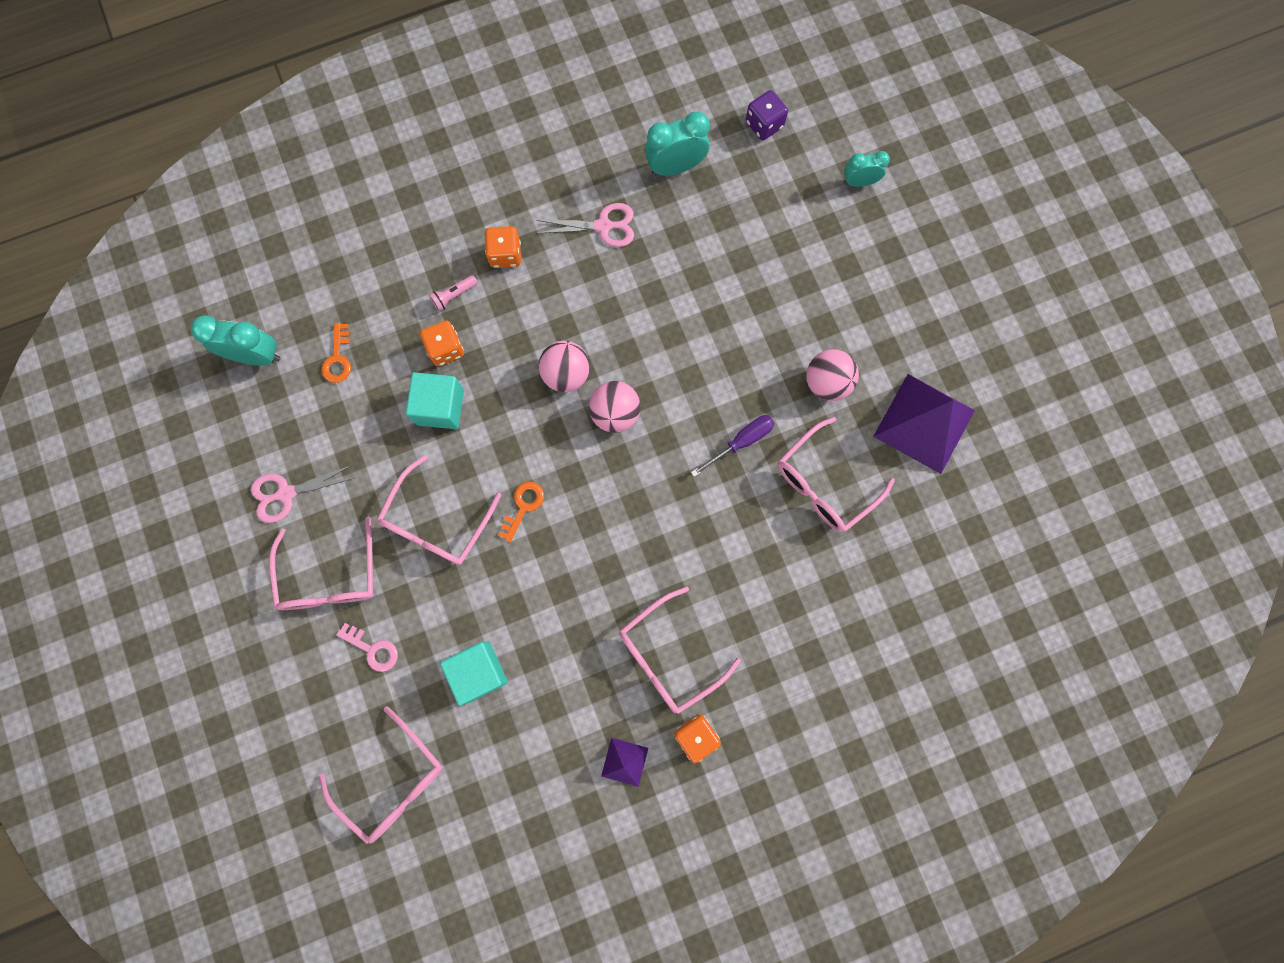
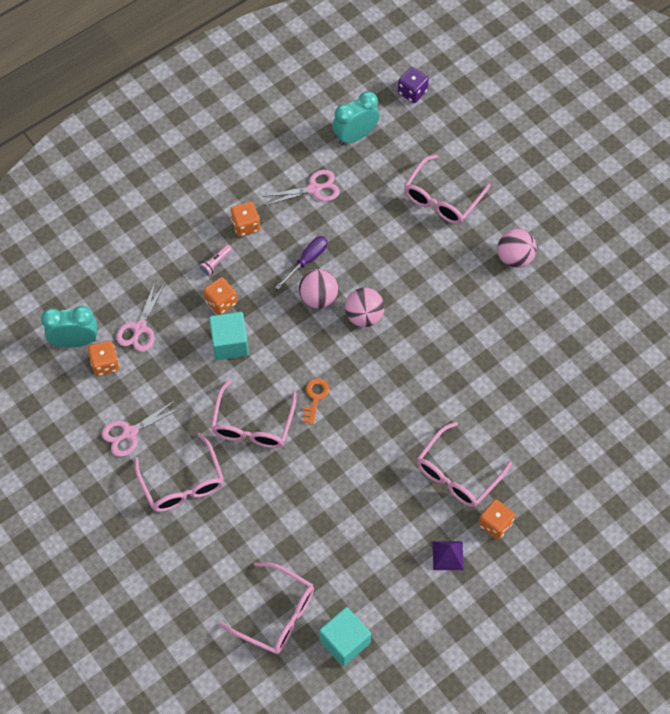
camera: 15 degrees left, 15 degrees down
orange key [322,323,351,383] -> pink scissors [116,282,165,352]
pink key [336,623,398,672] -> none
turquoise cube [440,642,508,706] -> turquoise cube moved to [319,607,371,666]
purple screwdriver [691,415,775,477] -> purple screwdriver moved to [275,236,328,290]
pink glasses [778,417,895,532] -> pink glasses moved to [404,155,490,224]
turquoise clock [844,151,890,187] -> none
purple pyramid [873,374,975,474] -> none
none -> orange dice [88,340,119,376]

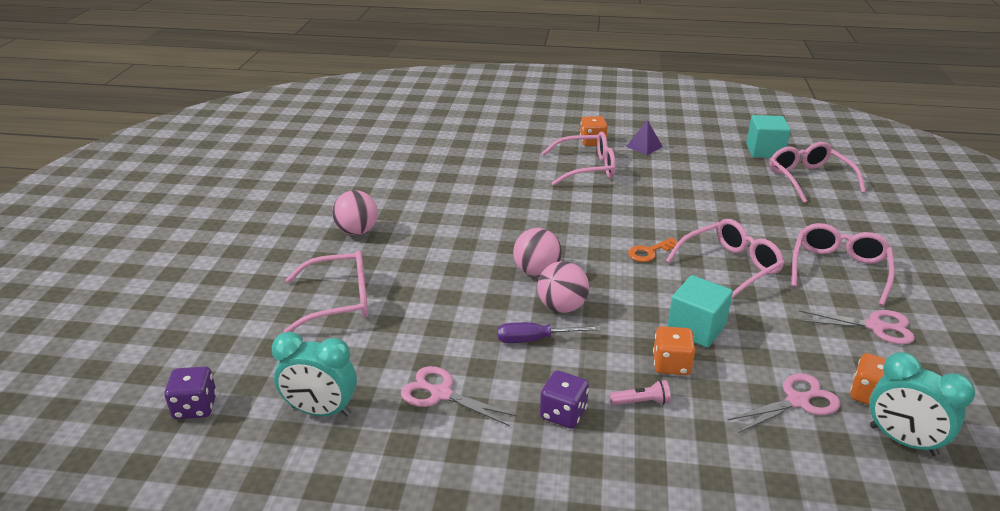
camera: 135 degrees left, 30 degrees down
orange dice [230,202,260,237] -> purple dice [540,370,589,429]

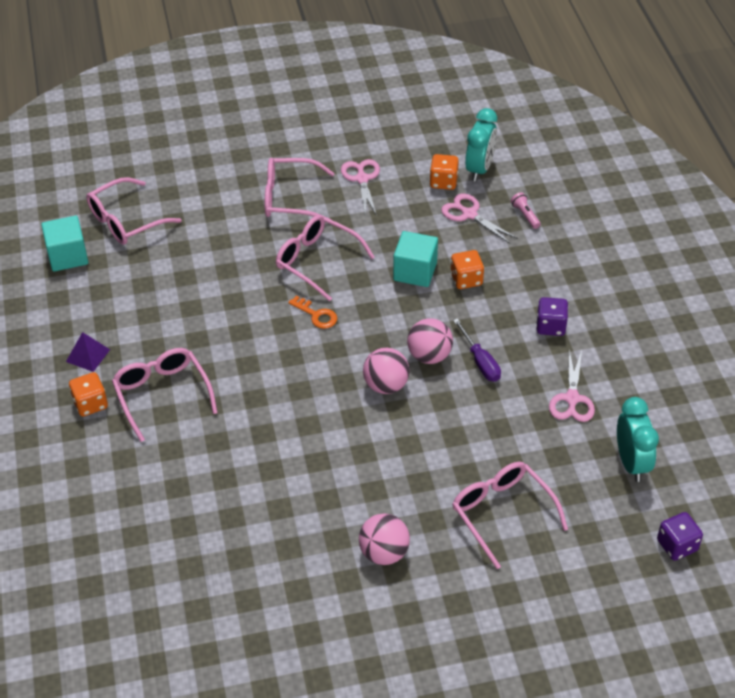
camera: 110 degrees left, 15 degrees up
pink flashlight [610,380,671,405] -> pink flashlight moved to [511,192,541,229]

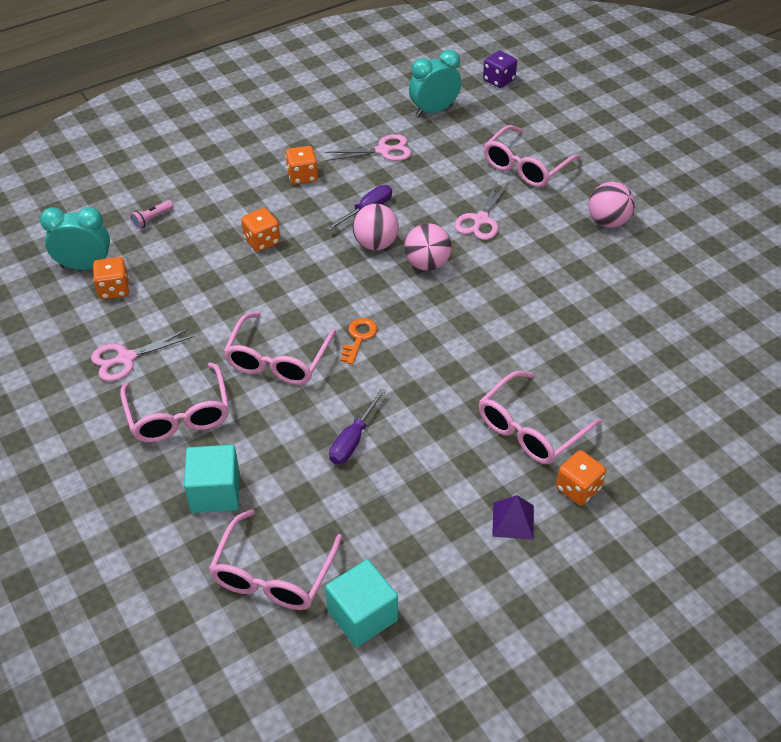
camera: 110 degrees left, 0 degrees up
pink glasses [86,177,182,245] -> pink glasses turned 75 degrees clockwise [209,509,342,610]
turquoise cube [393,231,438,287] -> turquoise cube moved to [184,445,240,513]
pink scissors [441,194,518,244] -> pink scissors moved to [455,182,509,240]
purple dice [536,297,568,336] -> orange dice [285,146,318,185]
none -> purple screwdriver [329,388,386,465]

